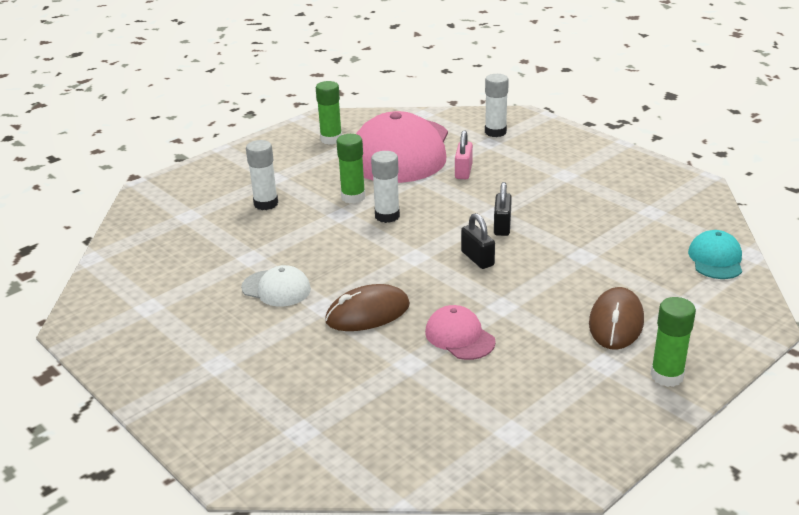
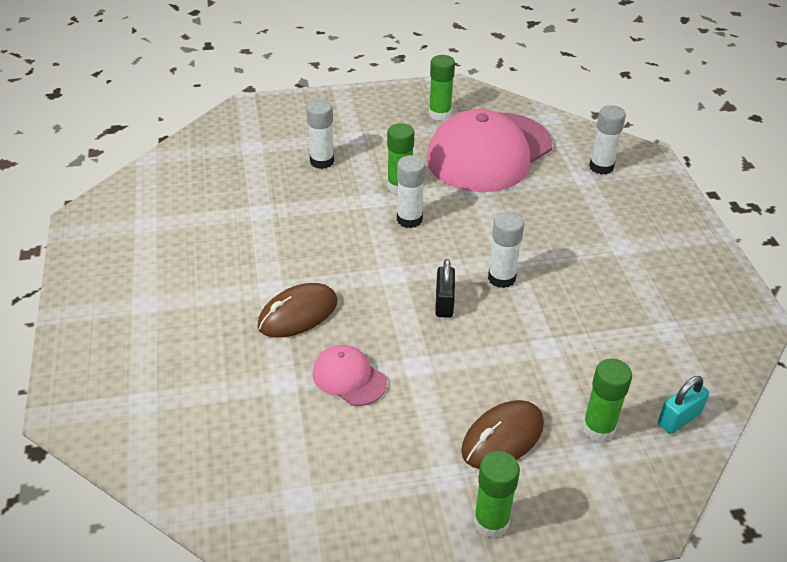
camera: 30 degrees right, 10 degrees up
white cap [241,265,311,306] -> none
brown mouse [325,284,410,331] -> brown mouse turned 45 degrees counterclockwise [258,283,337,338]
pink cap [425,305,496,360] -> pink cap turned 45 degrees counterclockwise [312,345,387,406]
pink padlock [455,130,473,179] -> none
black padlock [494,182,512,236] -> white glue stick [488,212,524,288]
turquoise cap [688,230,742,279] -> turquoise padlock [658,376,709,434]
none -> green glue stick [582,359,632,442]

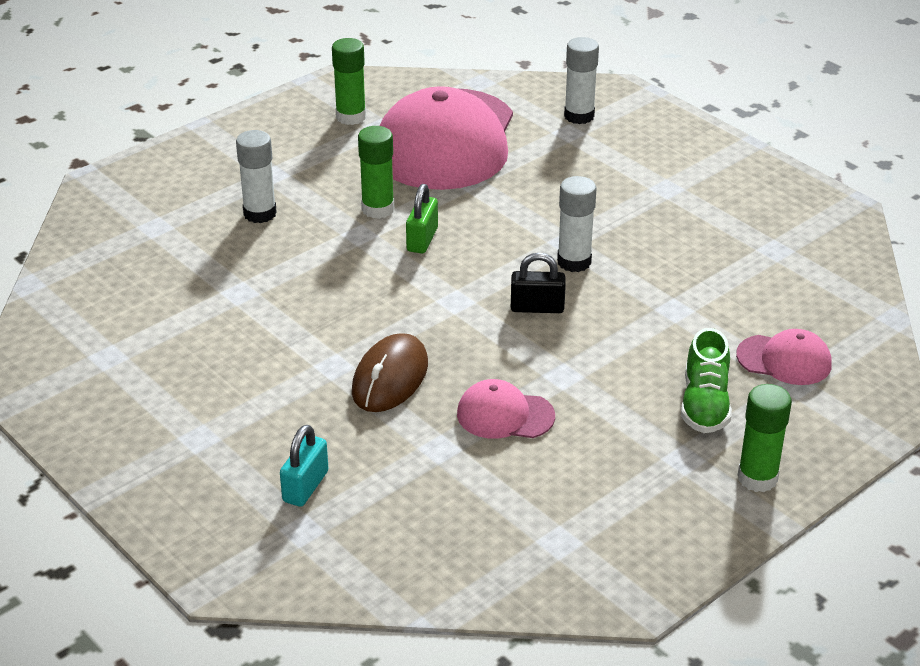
camera: 30 degrees left, 5 degrees down
white glue stick [397,155,426,228] -> green padlock [406,184,438,253]
black padlock [435,259,455,318] -> black padlock turned 60 degrees counterclockwise [511,253,566,313]
brown mouse [461,400,544,469] -> green shoe [681,328,732,433]
green glue stick [582,359,632,442] -> pink cap [736,329,832,385]
turquoise padlock [658,376,709,434] -> turquoise padlock moved to [280,425,328,507]

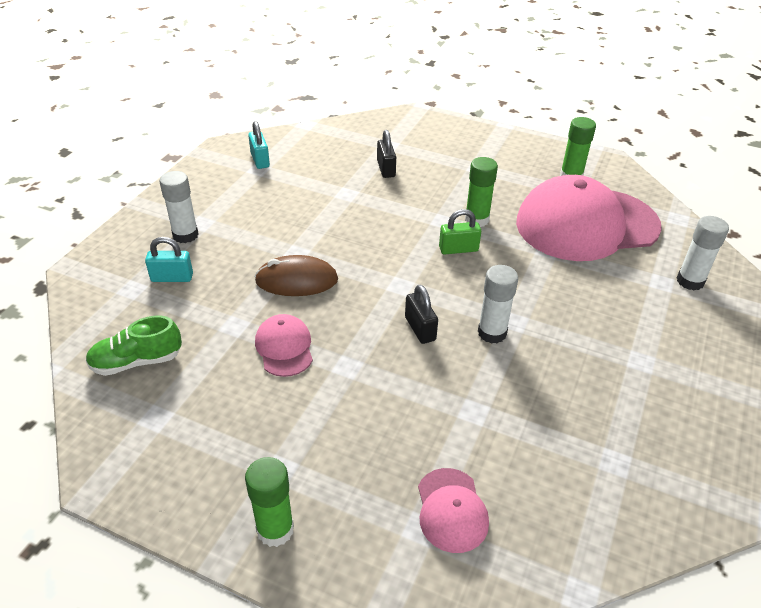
camera: 65 degrees right, 5 degrees up
white glue stick [236,130,277,223] -> white glue stick moved to [159,171,199,243]
green shoe [681,328,732,433] -> green shoe moved to [86,316,182,376]
none -> turquoise padlock [248,121,270,169]
none -> black padlock [377,130,396,178]

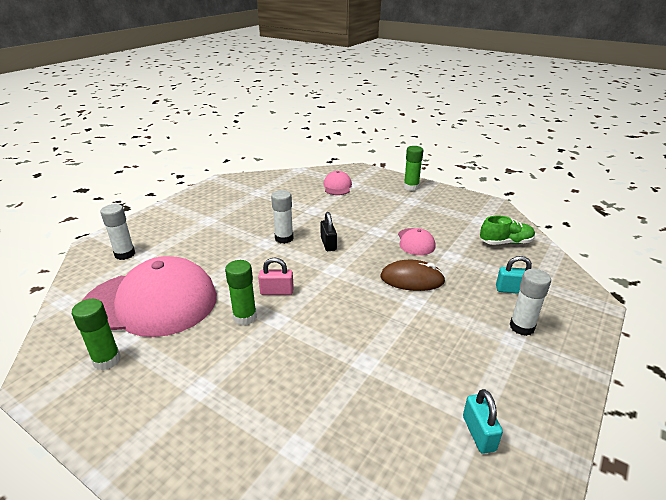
camera: 170 degrees left, 10 degrees down
black padlock [377,130,396,178] -> none
green padlock [439,209,481,255] -> pink padlock [258,258,294,295]

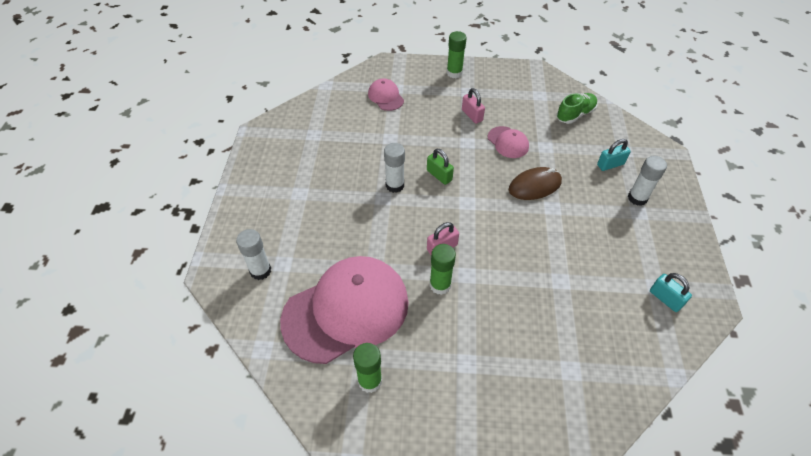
camera: 30 degrees left, 20 degrees up
black padlock [320,212,337,251] -> green padlock [427,149,454,185]
none -> pink padlock [462,88,485,124]

